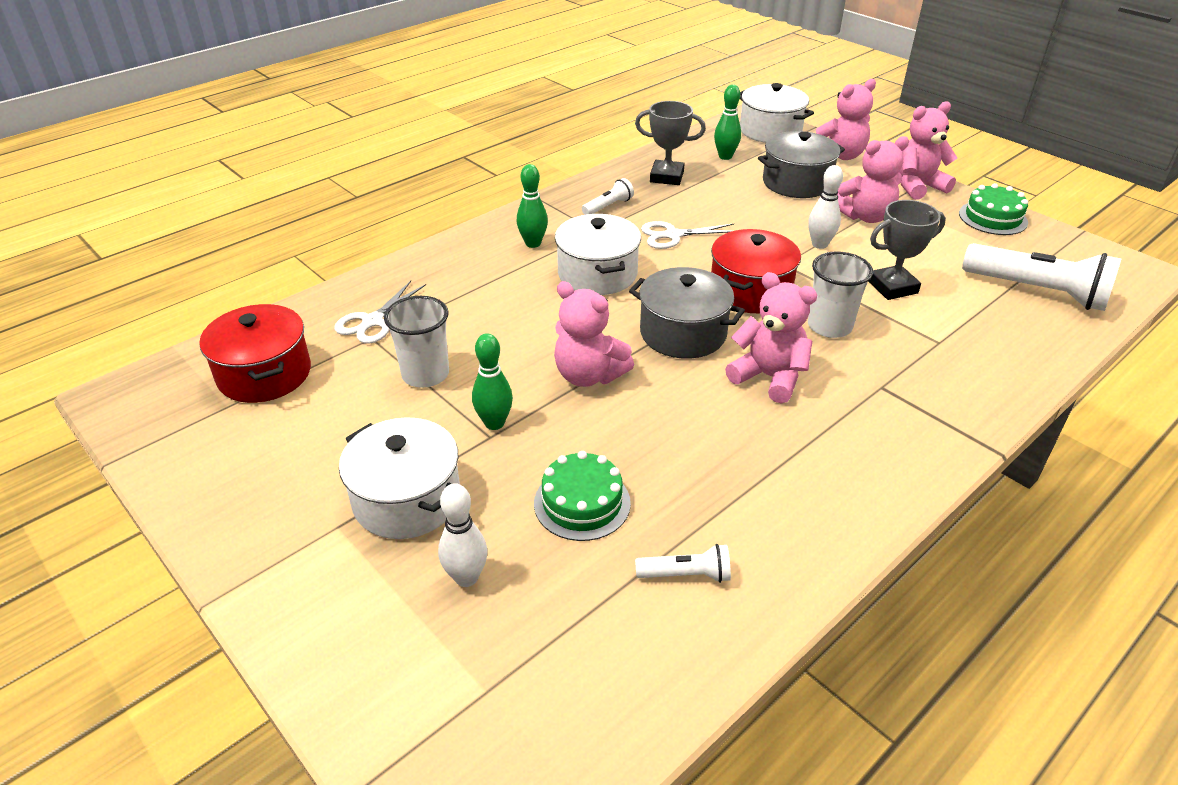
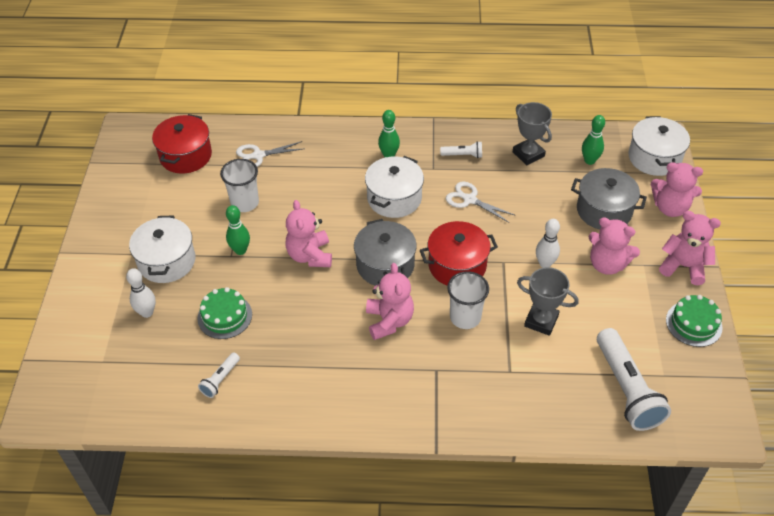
camera: 45 degrees right, 10 degrees up
white flashlight [635,544,731,583] -> white flashlight turned 75 degrees clockwise [198,353,240,398]

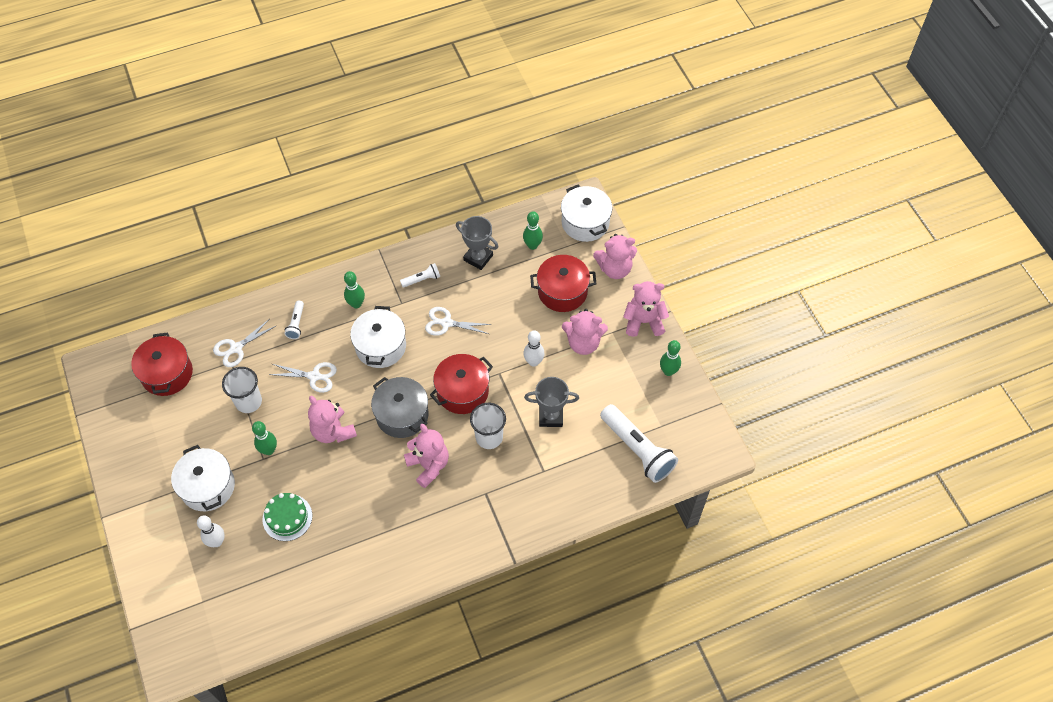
camera: 25 degrees left, 10 degrees up
white flashlight [198,353,240,398] -> white flashlight moved to [284,301,304,339]
grey pot [571,168,647,229] -> red pot [530,255,596,312]
green cake [666,295,723,347] -> green bowling pin [660,340,681,376]
none -> white scissors [268,362,337,393]

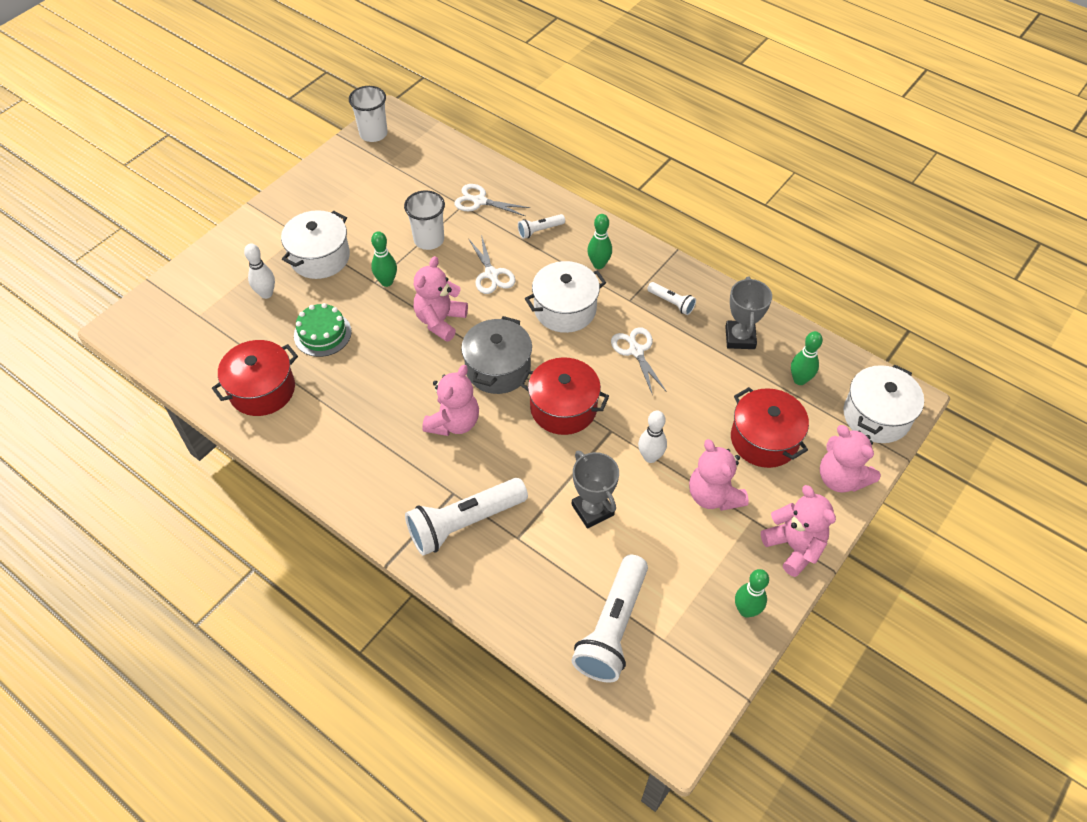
camera: 60 degrees right, 5 degrees down
red pot [131,332,193,396] -> red pot moved to [212,340,298,416]
white cup [470,403,506,449] -> white cup moved to [349,86,388,142]
none -> white flashlight [405,478,528,556]

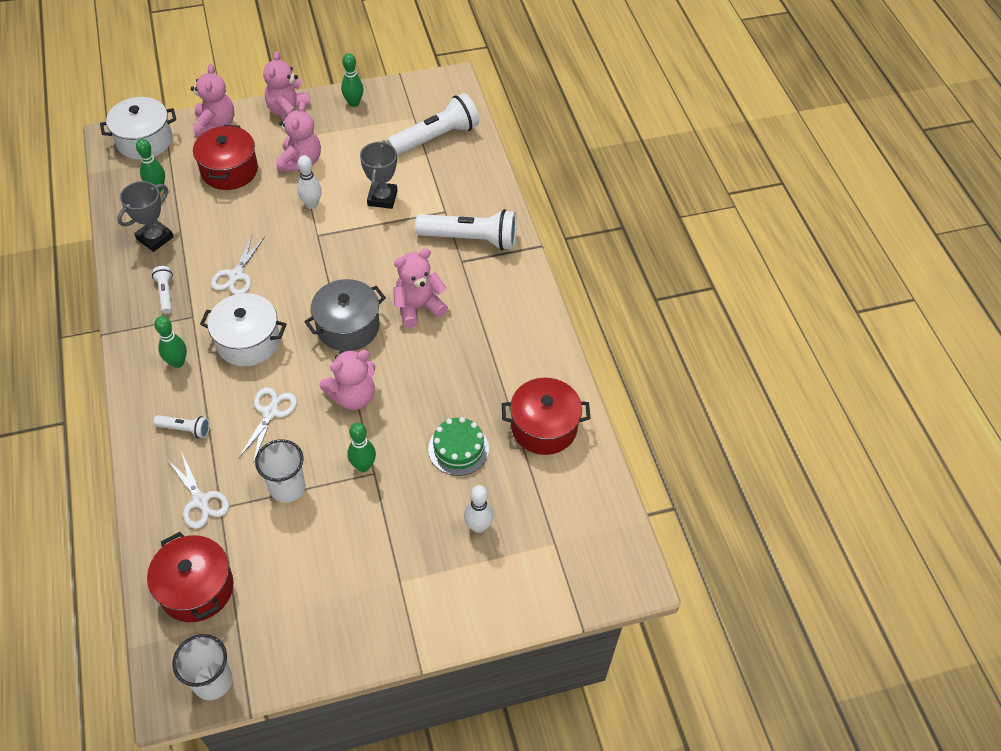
camera: 145 degrees left, 0 degrees up
white pot [281,210,350,279] -> none
red pot [520,357,609,435] -> red pot moved to [147,532,234,622]

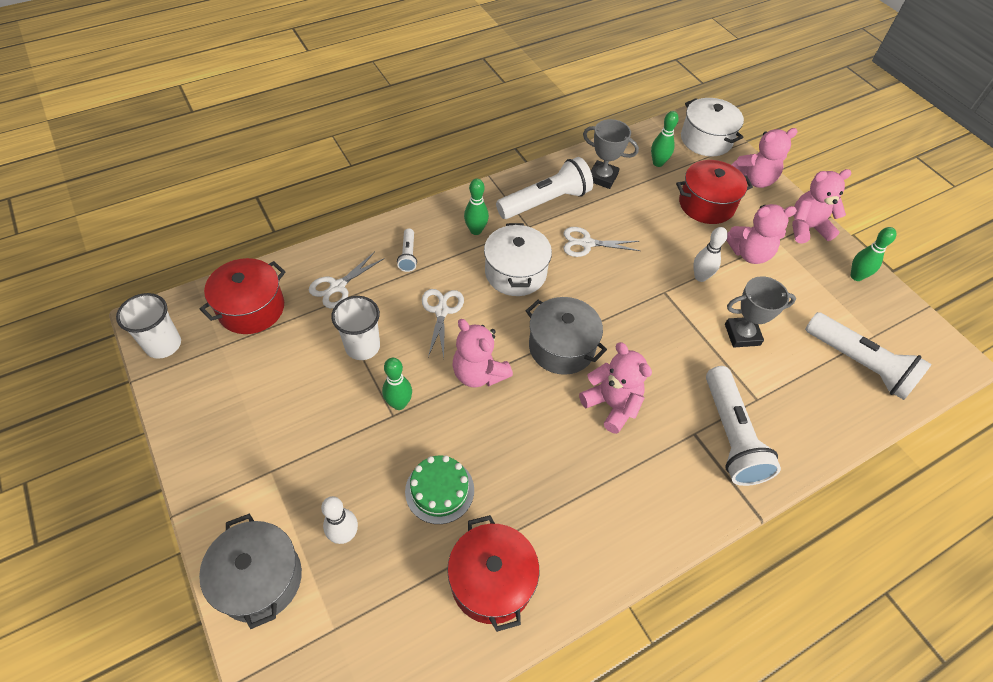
camera: 75 degrees right, 0 degrees up
white flashlight [152,266,173,314] -> white flashlight [496,157,593,219], size x2.09
white scissors [239,387,297,461] -> white scissors turned 90 degrees counterclockwise [422,289,464,357]
none -> grey pot [199,514,302,629]

